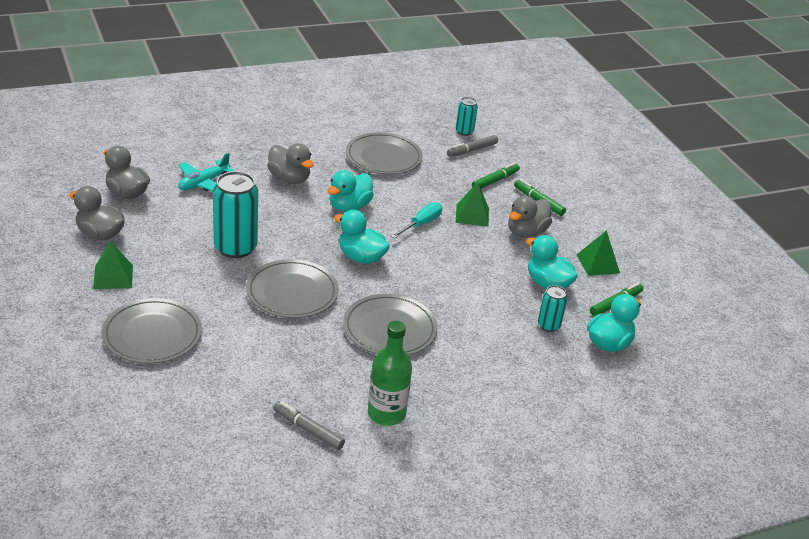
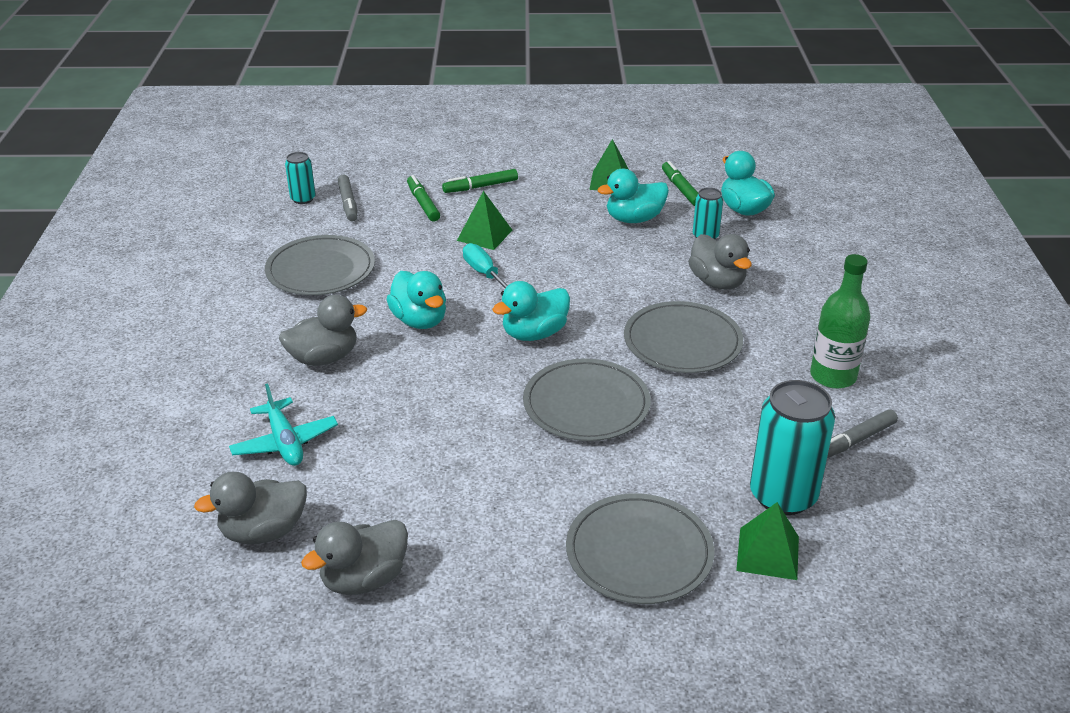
camera: 65 degrees left, 0 degrees up
green pyramid [93,241,133,289] -> green pyramid moved to [736,502,799,580]
turquoise can [213,171,258,258] -> turquoise can moved to [750,380,835,515]
grey duck [508,196,552,238] -> grey duck moved to [688,234,752,290]

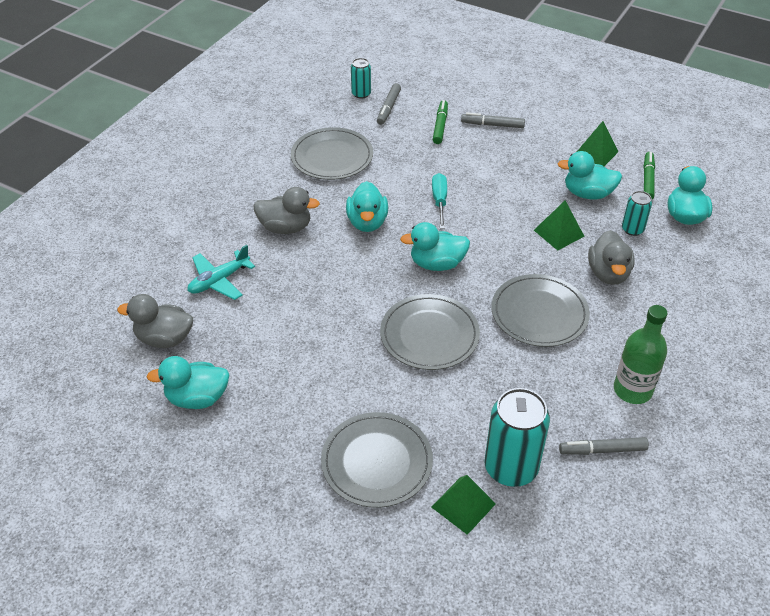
camera: 30 degrees right, 10 degrees up
turquoise plane [229,383,338,466] -> turquoise plane turned 45 degrees clockwise [188,245,255,300]
grey duck [301,520,408,595] -> turquoise duck [147,356,229,409]
green marker [442,169,518,193] -> grey marker [461,112,525,128]
green pyramid [457,191,512,250] -> green pyramid moved to [534,200,584,251]

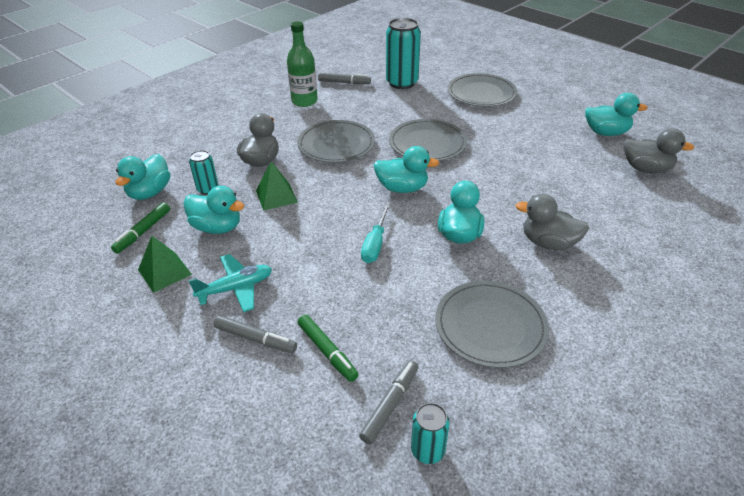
camera: 165 degrees left, 5 degrees down
turquoise plane [188,245,255,300] -> turquoise plane moved to [188,254,272,312]
green pyramid [432,475,496,535] -> none
green marker [433,100,448,144] -> green marker turned 60 degrees counterclockwise [298,315,359,382]

